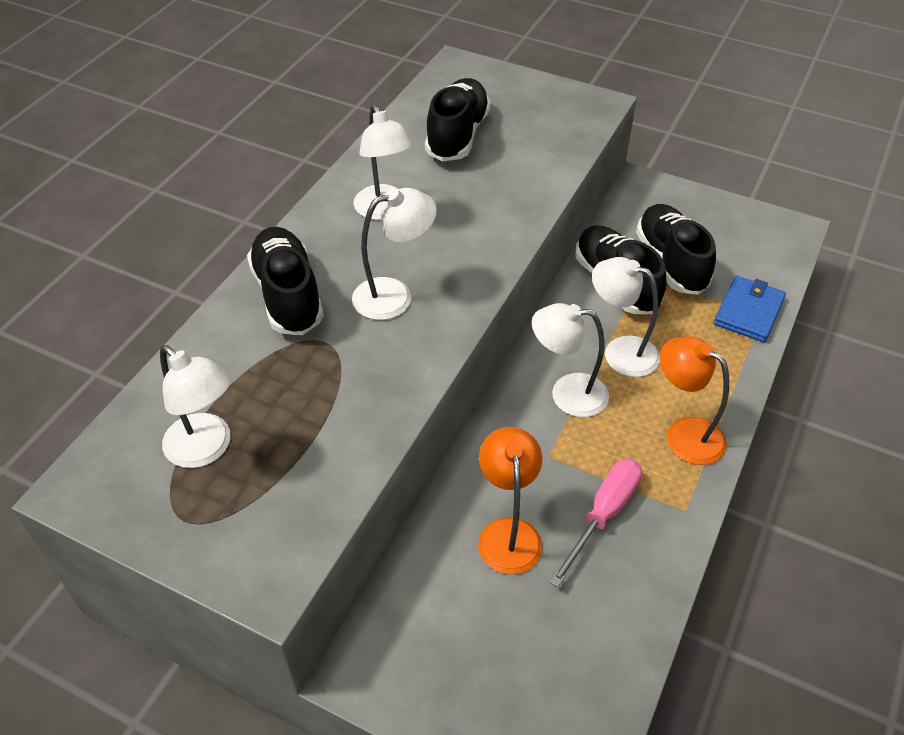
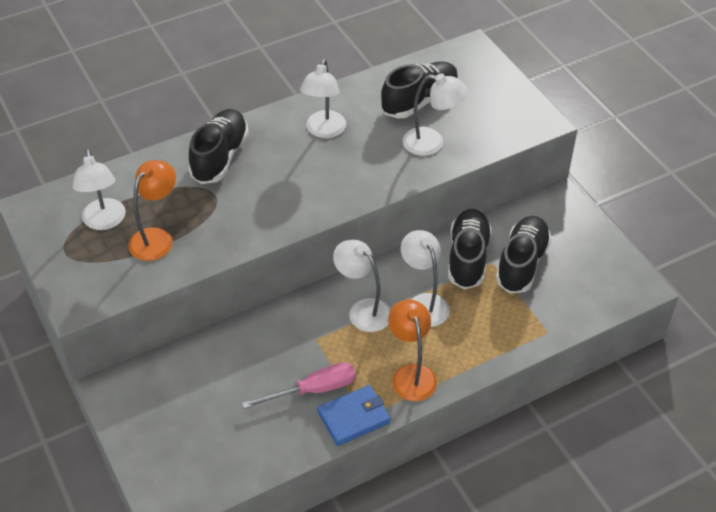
camera: 35 degrees right, 0 degrees up
white lamp [352,188,437,320] -> white lamp moved to [403,74,468,156]
orange lamp [478,427,542,574] -> orange lamp moved to [128,160,176,261]
blue wallet [714,276,786,342] -> blue wallet moved to [317,385,391,446]

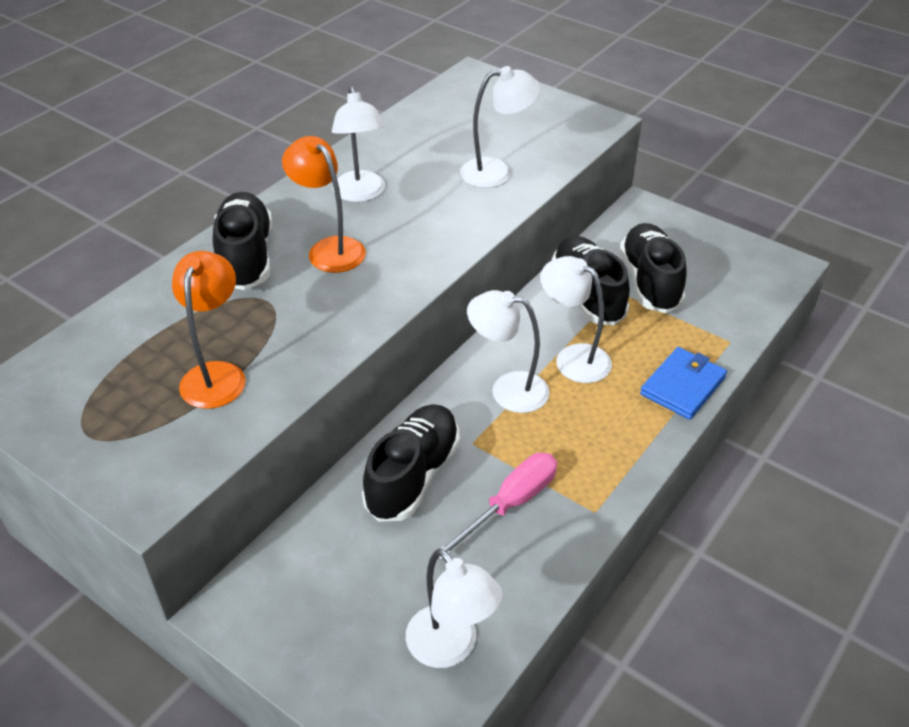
camera: 25 degrees left, 5 degrees down
white lamp [72,149,125,230] -> white lamp moved to [406,548,503,668]
blue wallet [317,385,391,446] -> blue wallet moved to [640,347,727,420]
black shoe [381,61,458,118] -> black shoe moved to [362,404,460,522]
orange lamp [388,299,437,401] -> orange lamp moved to [282,136,366,273]

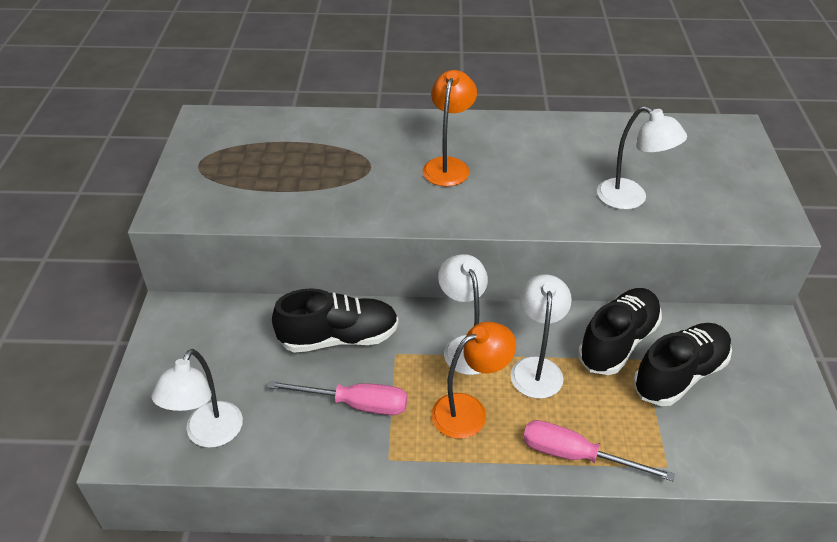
camera: 55 degrees right, 0 degrees up
orange lamp [172,251,246,409] -> orange lamp moved to [431,322,516,439]
black shoe [213,192,272,290] -> none
white lamp [332,86,385,202] -> none
blue wallet [640,347,727,420] -> pink screwdriver [523,420,675,481]

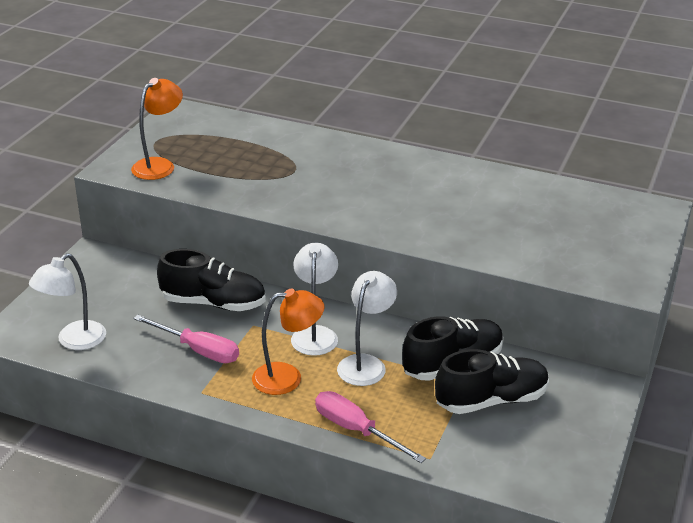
camera: 20 degrees right, 10 degrees down
orange lamp [423,70,477,187] -> orange lamp moved to [131,78,183,180]
white lamp [597,106,687,210] -> none

